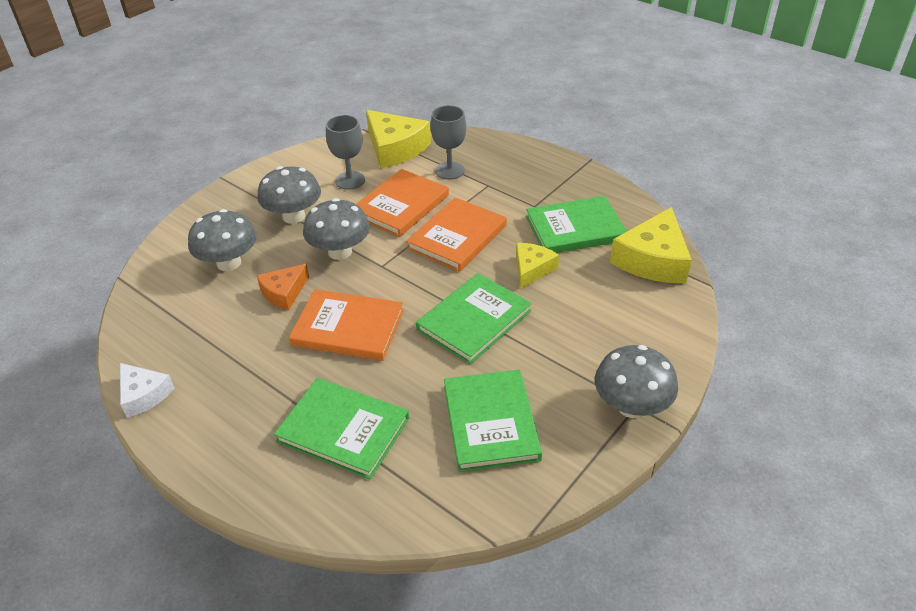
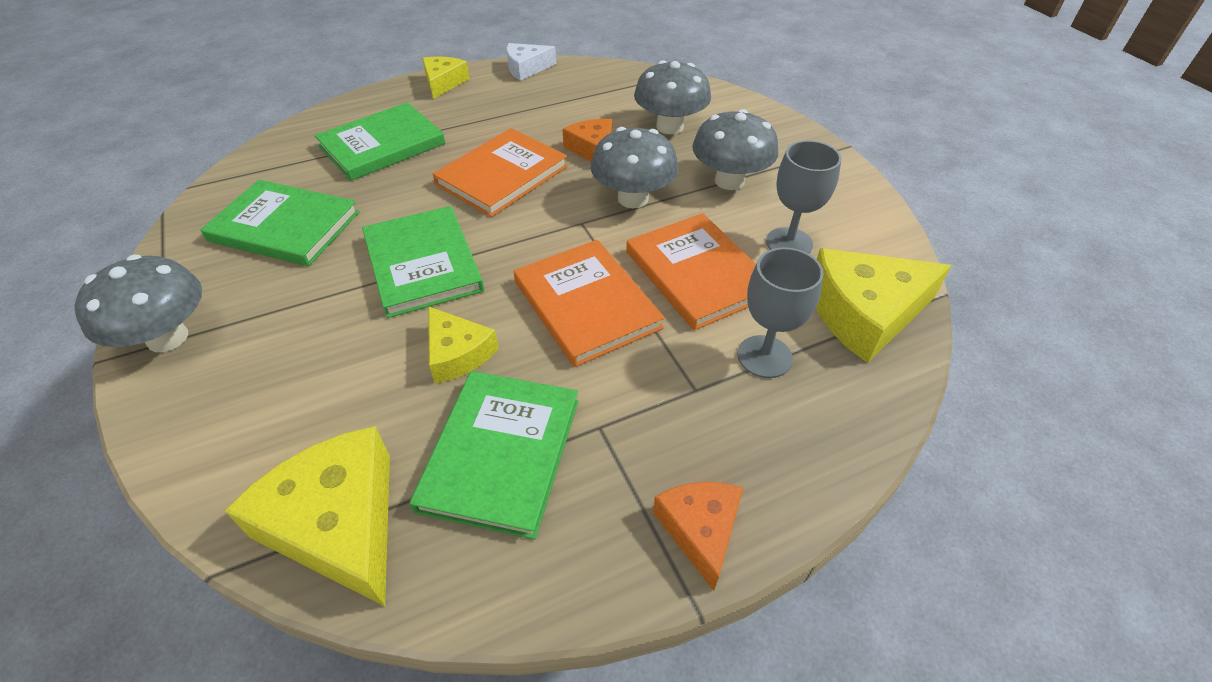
camera: 115 degrees right, 5 degrees up
none -> yellow cheese [422,57,470,99]
none -> orange cheese [653,482,743,591]

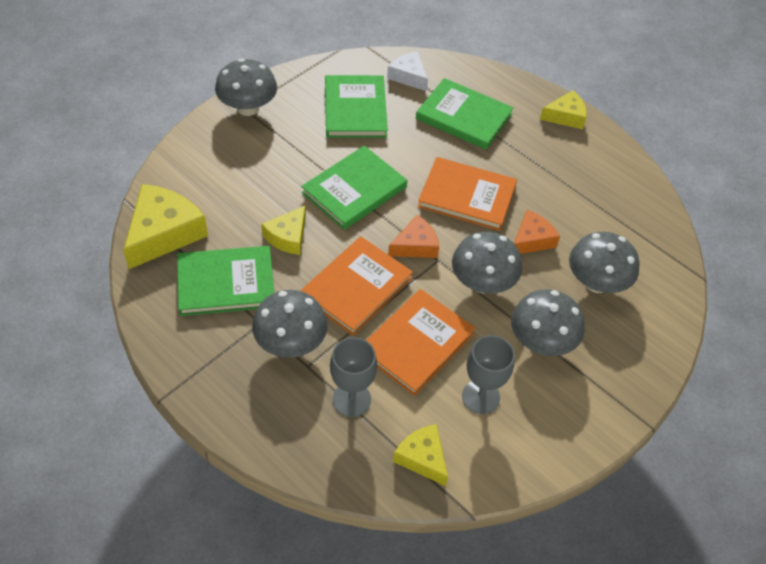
camera: 65 degrees right, 5 degrees up
white cheese [506,43,556,81] -> white cheese moved to [387,51,428,91]
orange cheese [653,482,743,591] -> orange cheese moved to [388,215,439,258]
yellow cheese [816,248,952,363] -> yellow cheese [393,424,448,486], size x0.59
none -> grey mushroom [252,290,328,358]

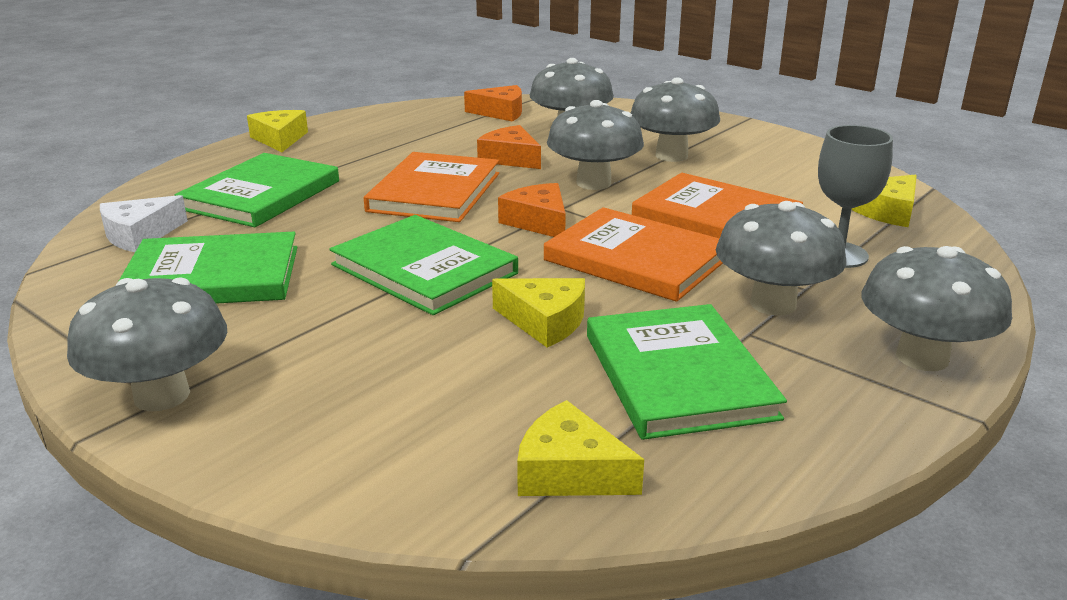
camera: 90 degrees left, 25 degrees down
yellow cheese [123,184,208,269] -> yellow cheese [517,400,644,496], size x0.59
grey goblet [462,335,515,414] -> none
none -> orange cheese [464,85,522,122]
none -> grey mushroom [862,246,1012,371]

